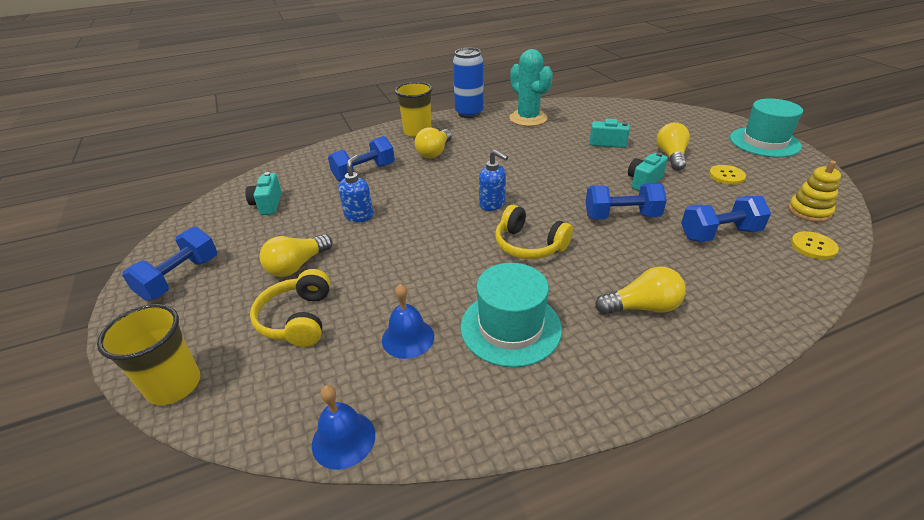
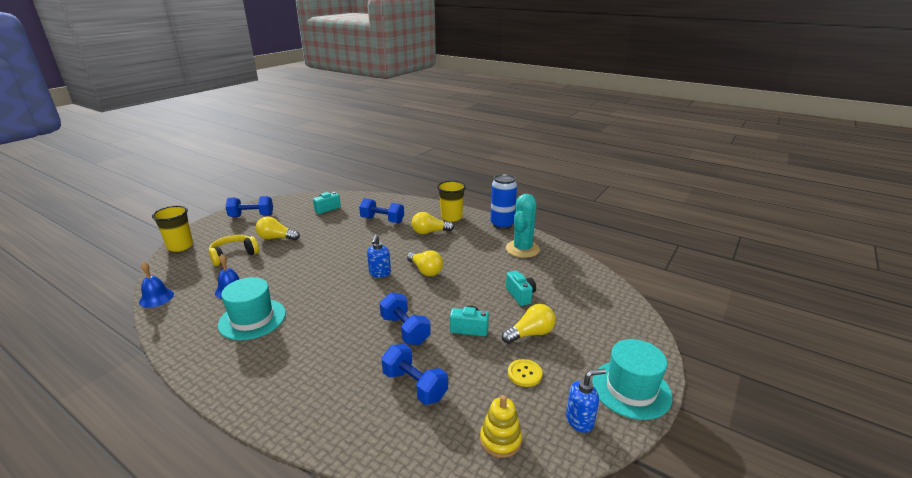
camera: 55 degrees right, 10 degrees down
blue soap dispenser [338,155,373,222] -> blue soap dispenser moved to [566,369,606,433]
yellow headphones [495,205,573,259] -> none
yellow light bulb [595,266,686,315] -> yellow light bulb moved to [407,250,443,276]
yellow button [791,231,839,260] -> none

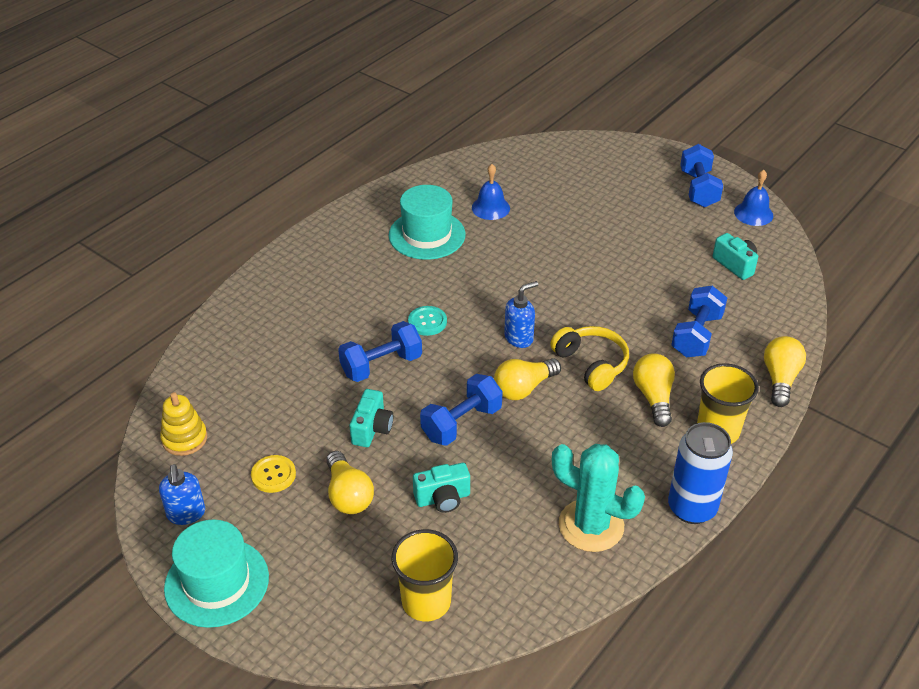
camera: 95 degrees right, 15 degrees up
blue bell [139,262,174,308] -> blue bell moved to [734,170,773,226]
yellow cup [152,206,193,252] -> yellow cup moved to [391,529,458,621]
yellow headphones [209,235,259,266] -> yellow headphones moved to [550,326,629,391]
yellow light bulb [256,216,300,241] -> yellow light bulb moved to [764,336,806,407]
blue soap dispenser [367,235,391,278] -> blue soap dispenser turned 135 degrees clockwise [504,281,538,348]
blue dumbbell [381,344,448,405] -> blue dumbbell moved to [420,374,503,446]
none -> turquoise button [408,306,447,336]

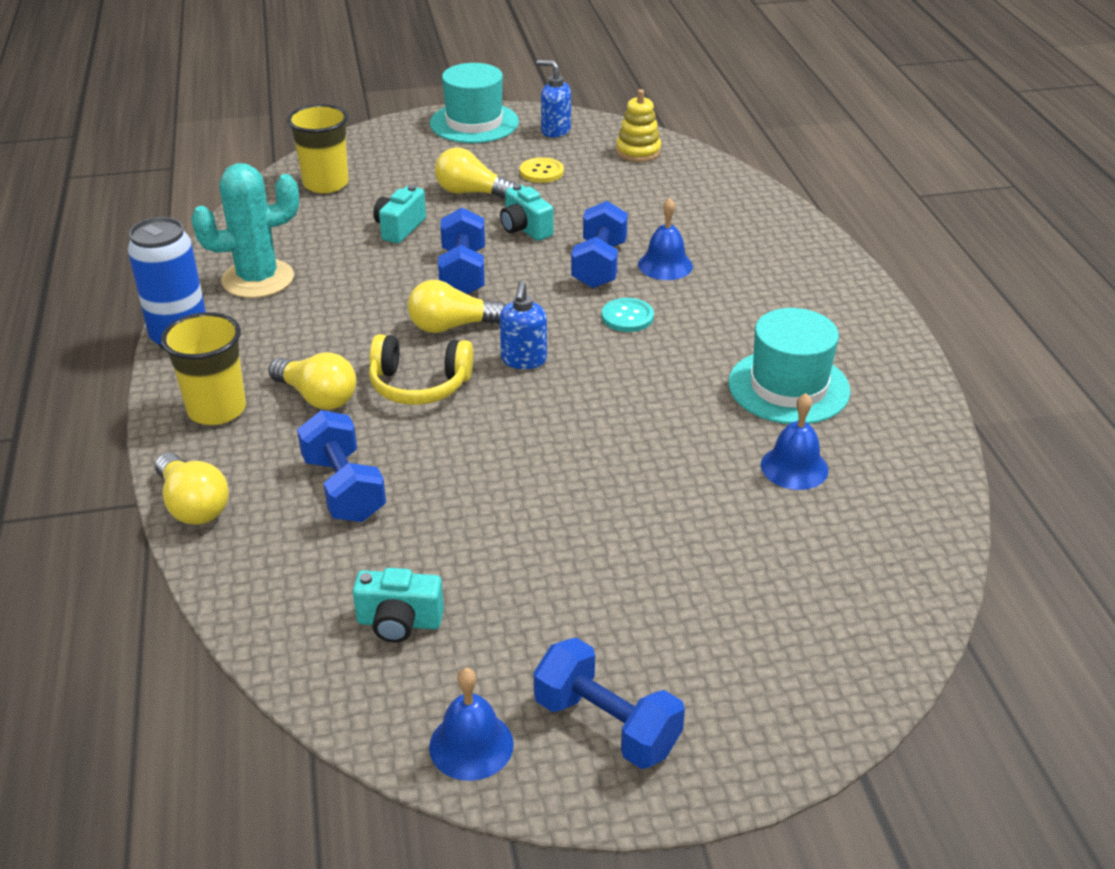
camera: 130 degrees right, 5 degrees down
yellow light bulb [494,358,561,400] -> yellow light bulb turned 105 degrees counterclockwise [408,280,506,333]
none -> blue bell [638,198,693,280]

